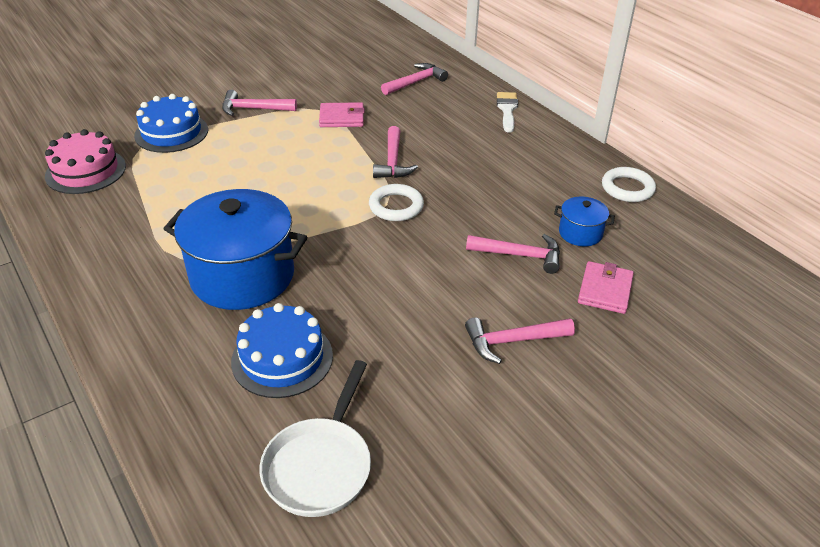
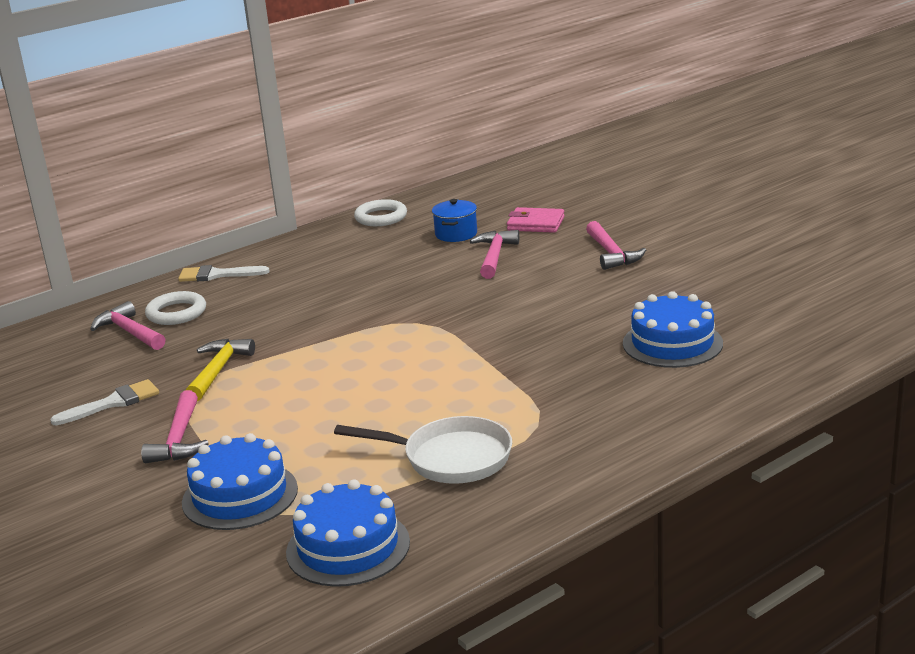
camera: 90 degrees left, 15 degrees down
pink cake [45,129,126,194] -> blue cake [286,479,410,587]
blue pot [163,189,307,310] -> none
white pan [259,360,371,517] -> white pan moved to [334,416,512,484]
pink wallet [319,102,365,127] -> yellow hammer [186,339,255,401]
white ring [369,184,424,221] -> white ring moved to [145,291,206,325]
pink hammer [373,126,418,178] -> none
none -> white brush [50,379,159,426]

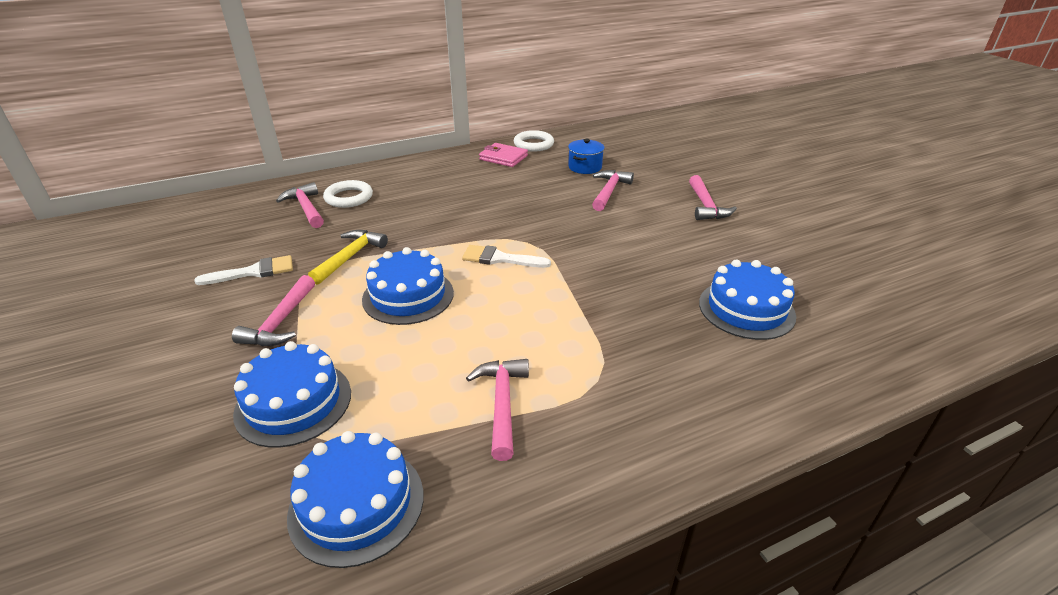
camera: 10 degrees right, 10 degrees up
white brush [178,265,270,282] -> white brush moved to [462,245,551,268]
white pan [334,416,512,484] -> pink hammer [466,359,529,461]
pink wallet [507,207,565,233] -> pink wallet moved to [479,143,528,167]
none -> blue cake [362,247,454,325]

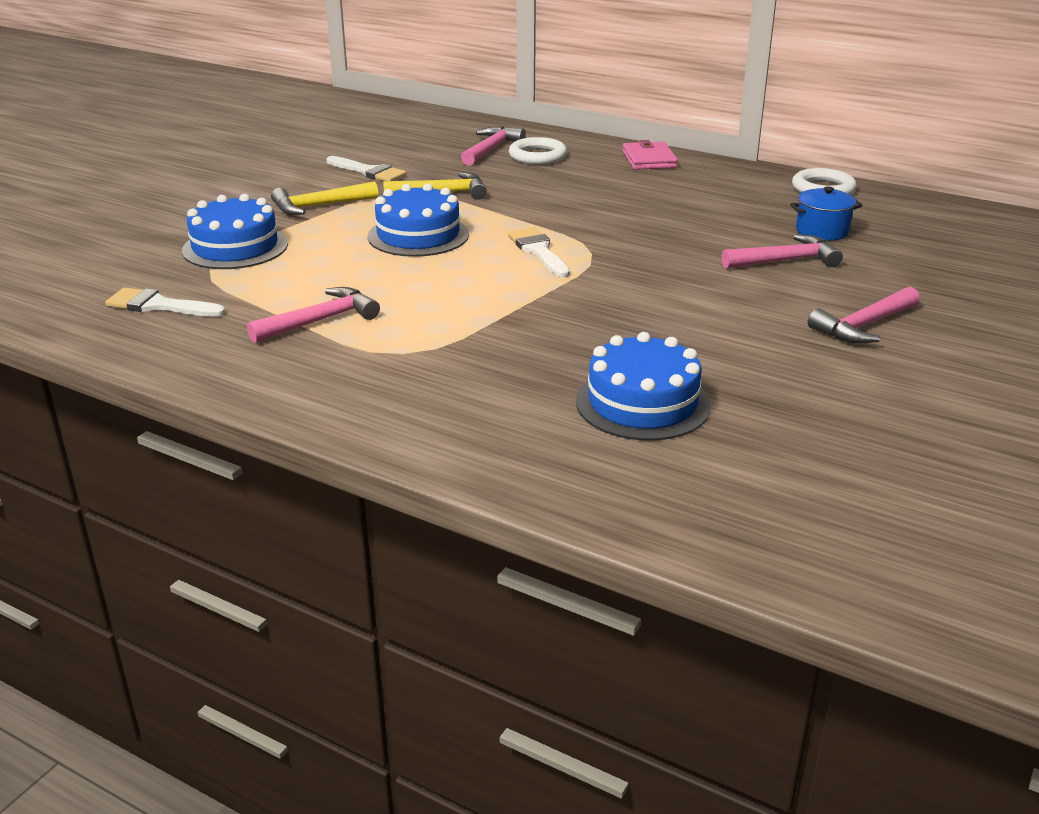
camera: 55 degrees right, 5 degrees down
pink hammer [232,275,315,346] -> yellow hammer [271,181,378,215]
blue cake [287,431,423,568] -> white brush [105,287,226,317]
pink wallet [479,143,528,167] -> pink wallet moved to [622,140,678,170]

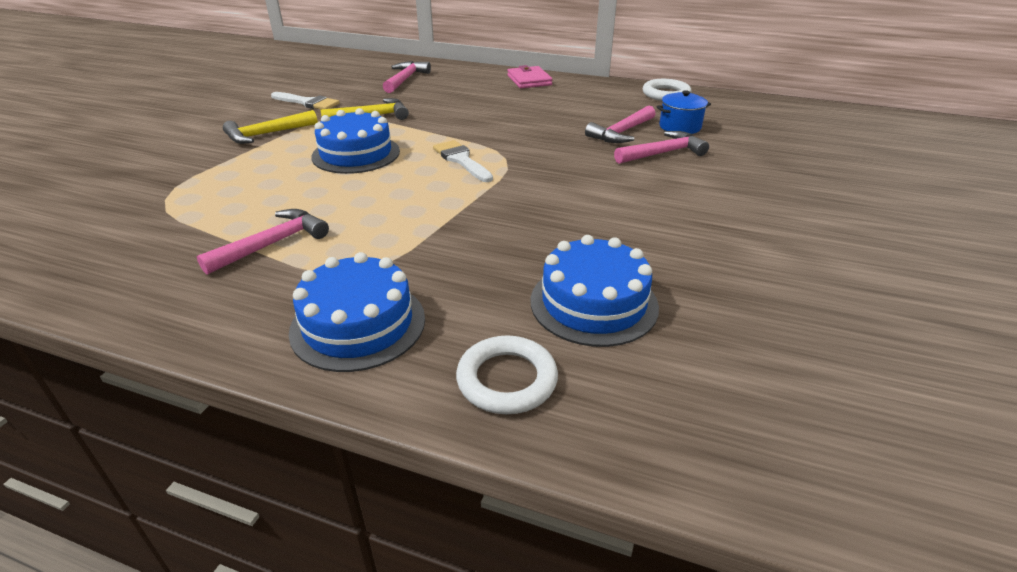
camera: 10 degrees left, 5 degrees up
white brush [105,287,226,317] -> none
blue cake [182,194,288,269] -> blue cake moved to [289,252,425,372]
white ring [509,137,567,165] -> white ring moved to [456,335,558,414]
pink hammer [808,287,920,343] -> pink hammer moved to [585,105,655,143]

